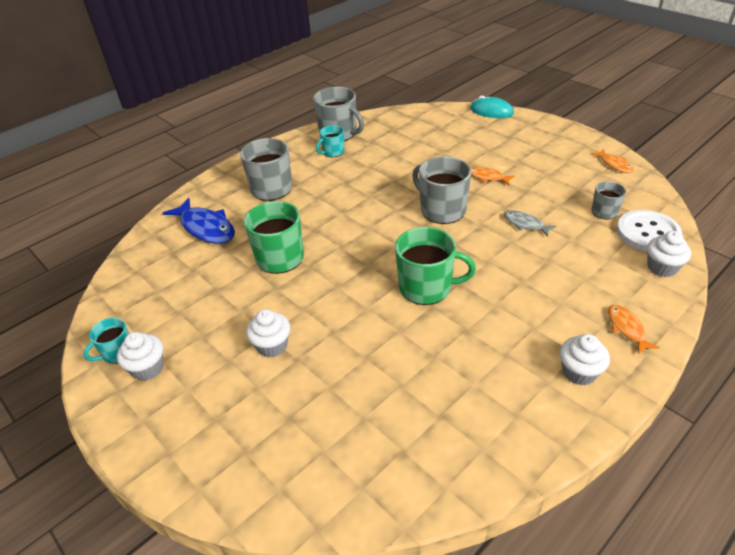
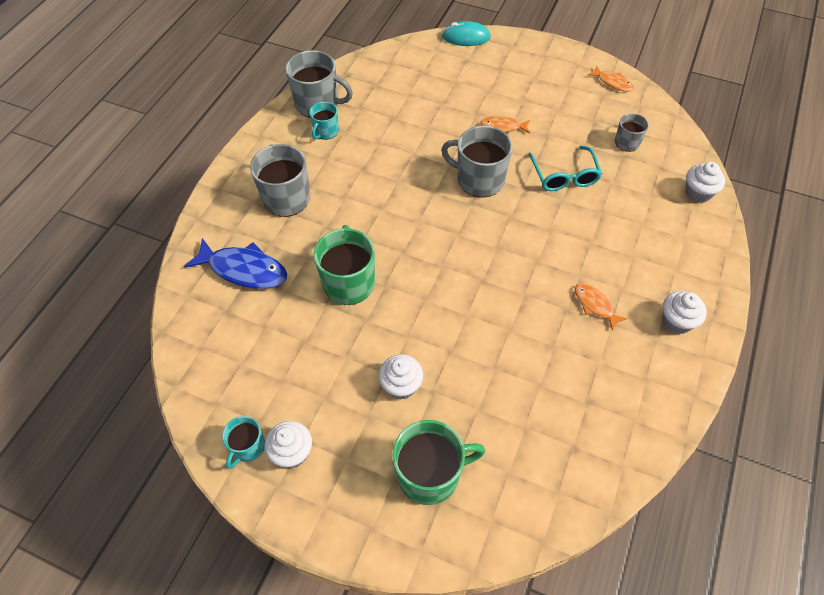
camera: 25 degrees left, 15 degrees up
green mug [395,227,476,305] -> green mug moved to [392,420,485,505]
grey fish [503,210,556,237] -> turquoise glasses [528,146,602,191]
orange fish [608,305,660,354] -> orange fish moved to [575,283,628,331]
white button [617,210,682,252] -> none

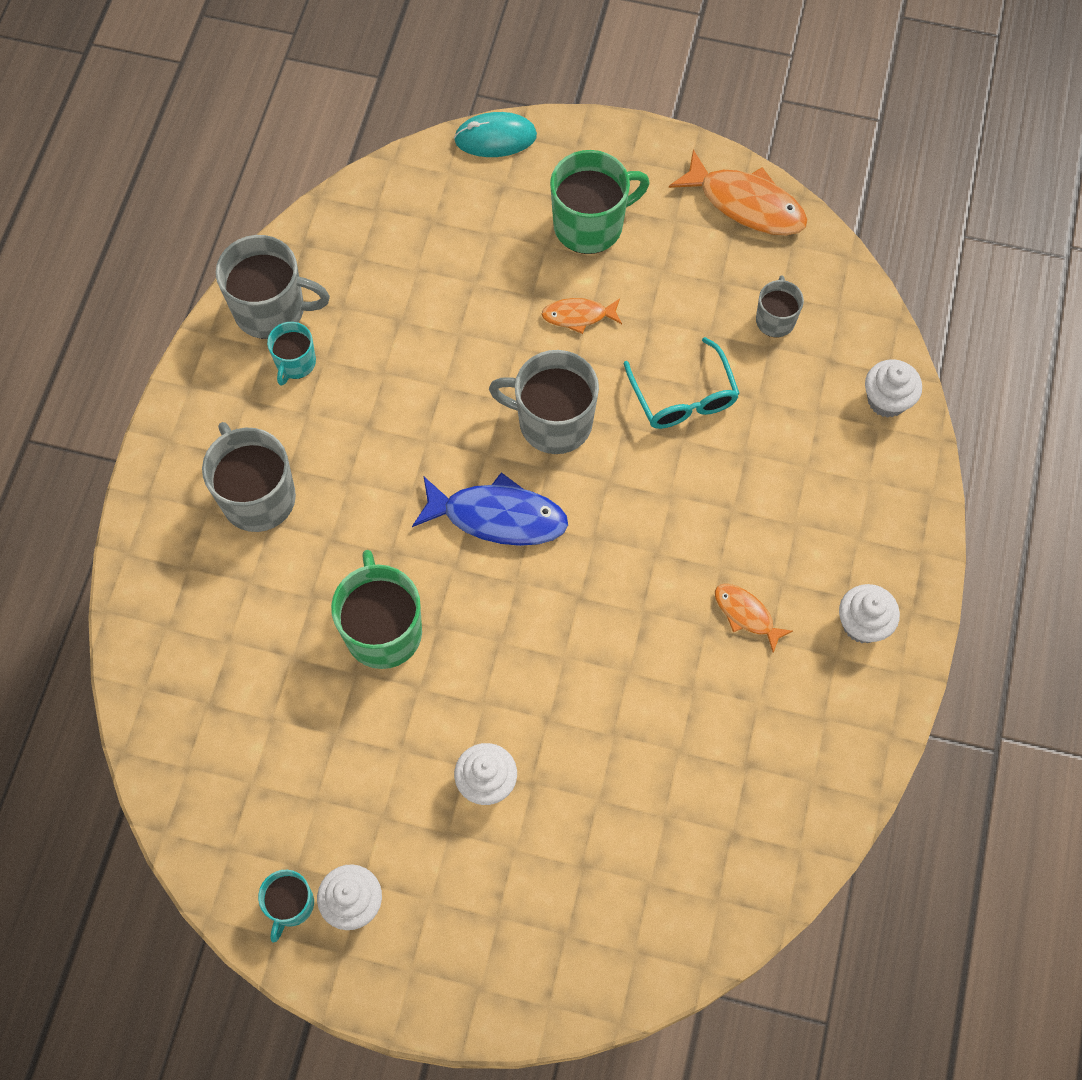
camera: 10 degrees left, 10 degrees up
blue fish [184,238,287,289] -> blue fish moved to [412,472,568,546]
green mug [392,420,485,505] -> green mug moved to [550,150,650,254]
orange fish [587,65,634,92] -> orange fish [669,150,808,235], size x1.82

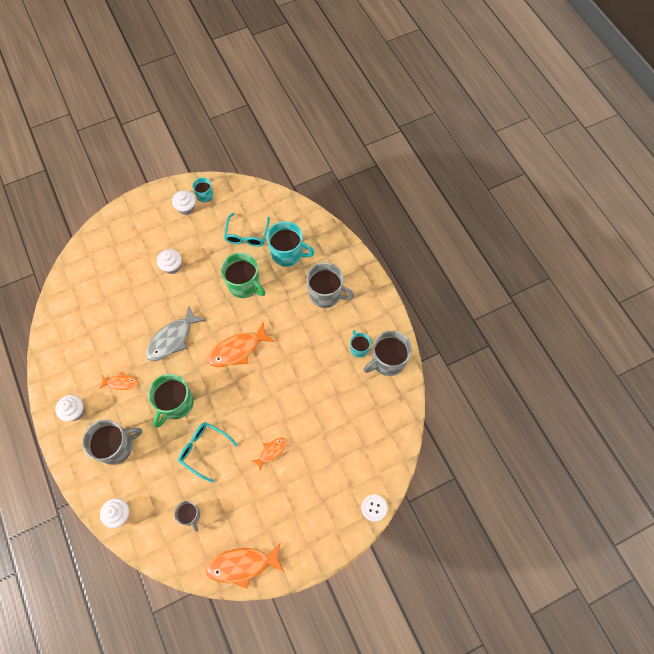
camera: 140 degrees right, 0 degrees up
blue fish [412,472,568,546] -> orange fish [208,323,275,367]
turquoise mouse [454,112,537,157] -> white button [361,495,388,522]
grey mug [489,350,599,454] -> grey mug moved to [82,420,142,465]
green mug [550,150,650,254] -> green mug moved to [148,374,194,428]
none -> grey fish [146,306,205,361]
none -> turquoise glasses [224,213,270,247]
none -> turquoise mug [267,221,314,267]

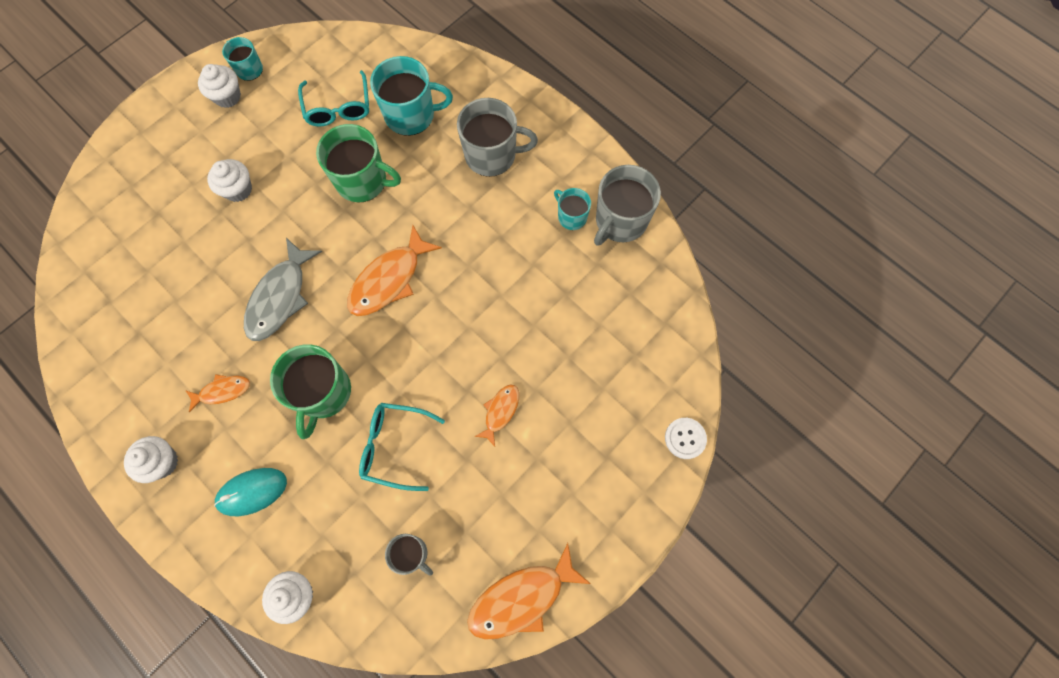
camera: 20 degrees left, 5 degrees up
grey mug [82,420,142,465] -> turquoise mouse [214,468,287,516]

